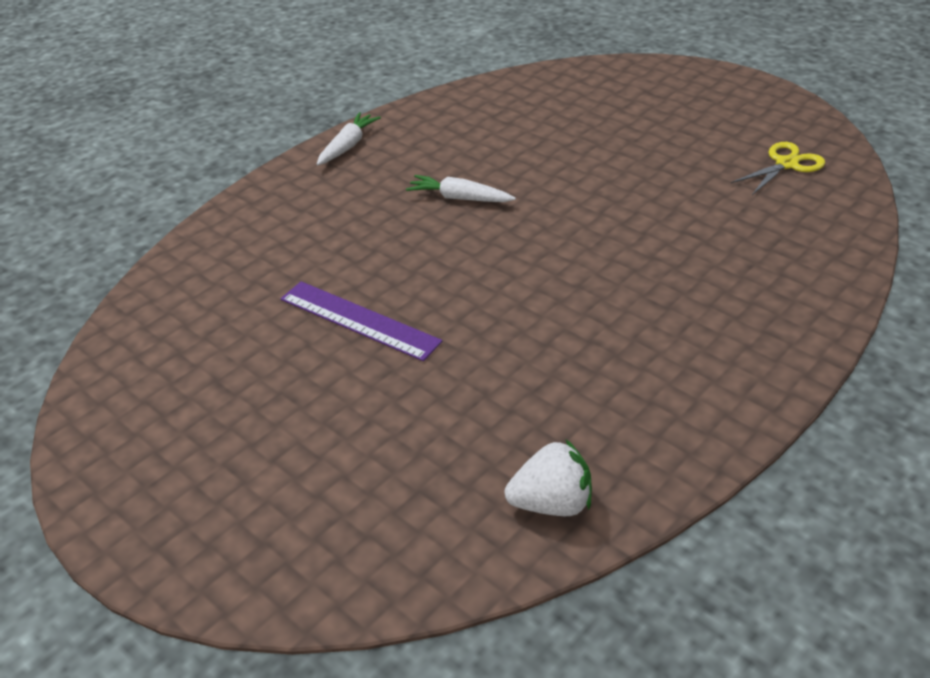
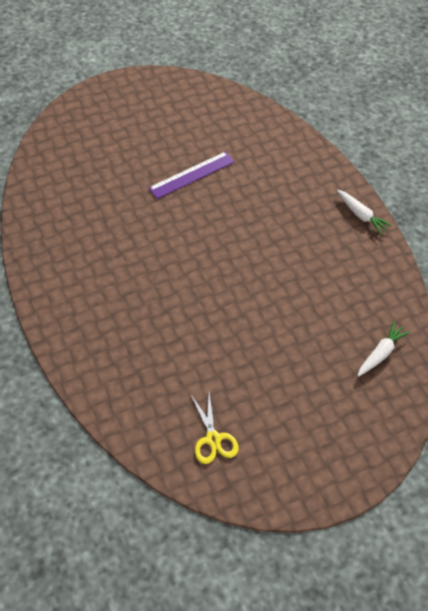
camera: 110 degrees right, 15 degrees up
white carrot [406,175,516,202] -> white carrot moved to [358,321,410,376]
white strawberry [505,440,592,516] -> none

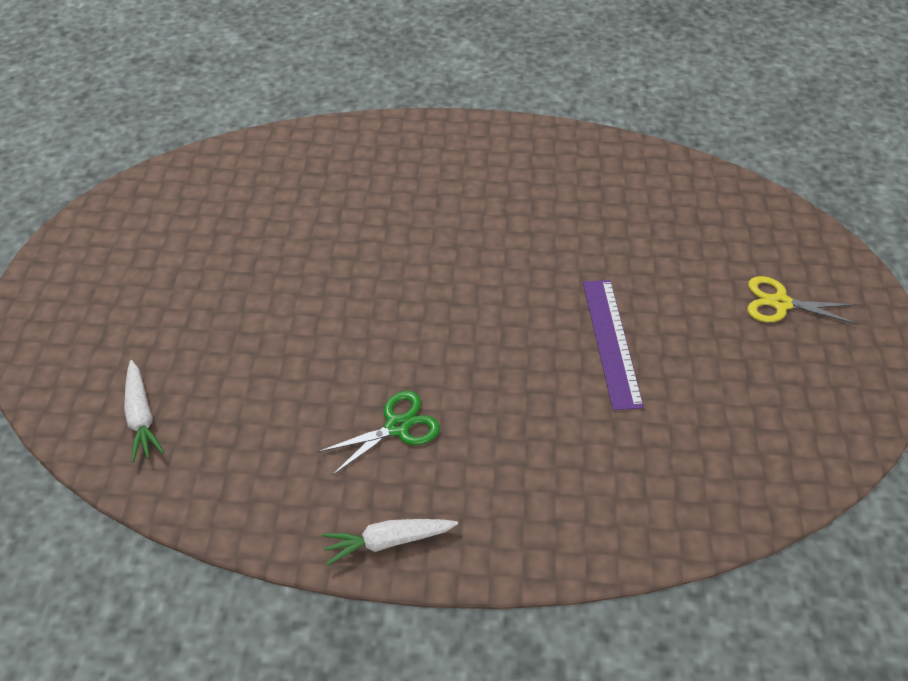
camera: 120 degrees right, 5 degrees down
yellow scissors [191,393,239,464] -> yellow scissors moved to [747,276,857,324]
none -> green scissors [318,391,440,476]

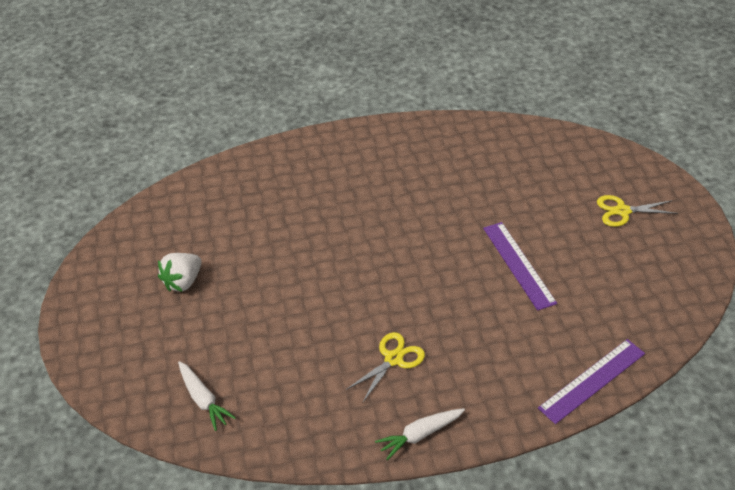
camera: 15 degrees left, 5 degrees down
green scissors [318,391,440,476] -> yellow scissors [346,332,425,402]
none -> white strawberry [158,253,202,292]
none -> purple ruler [538,339,645,424]

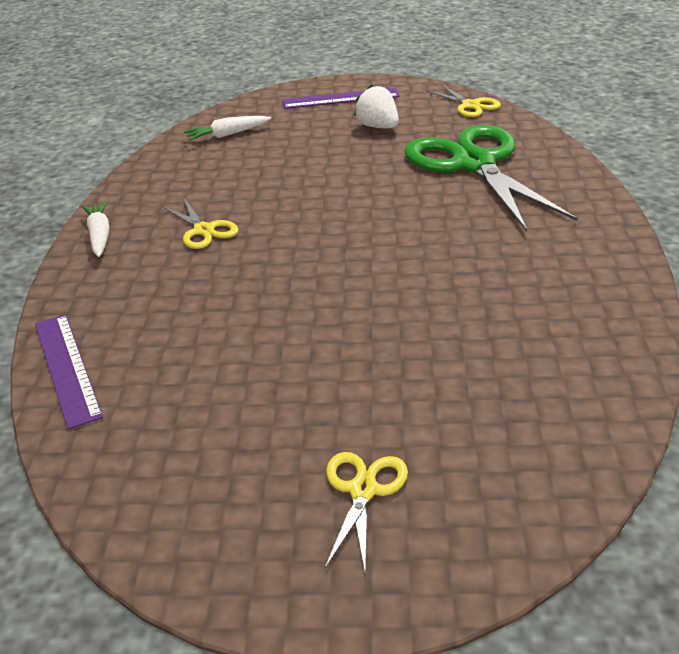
camera: 105 degrees right, 10 degrees down
purple ruler [483,222,557,311] -> purple ruler moved to [282,88,400,109]
none -> green scissors [404,125,578,232]
none -> yellow scissors [426,84,501,117]

